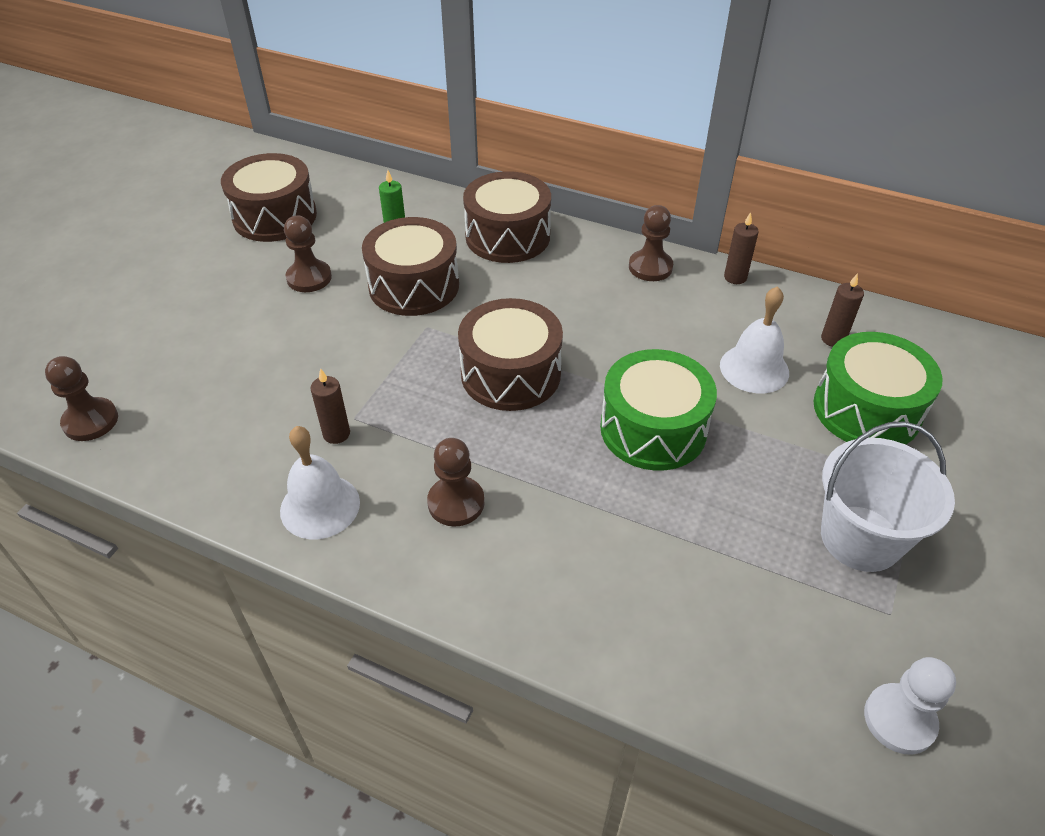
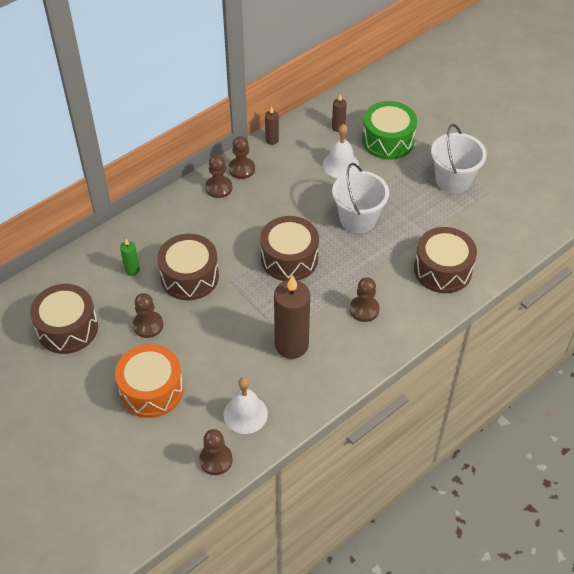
camera: 65 degrees left, 5 degrees up
white bell [280,426,360,539] -> white bell moved to [224,377,268,434]
brown candle [310,368,350,444] -> brown candle [274,275,310,359], size x2.17
brown drum [463,171,551,263] -> brown drum moved to [414,227,477,293]
green drum [600,349,717,471] -> white bucket [332,163,389,233]
white pawn [864,657,956,755] -> none
none -> orange drum [115,344,183,418]
none -> brown pawn [205,155,233,198]

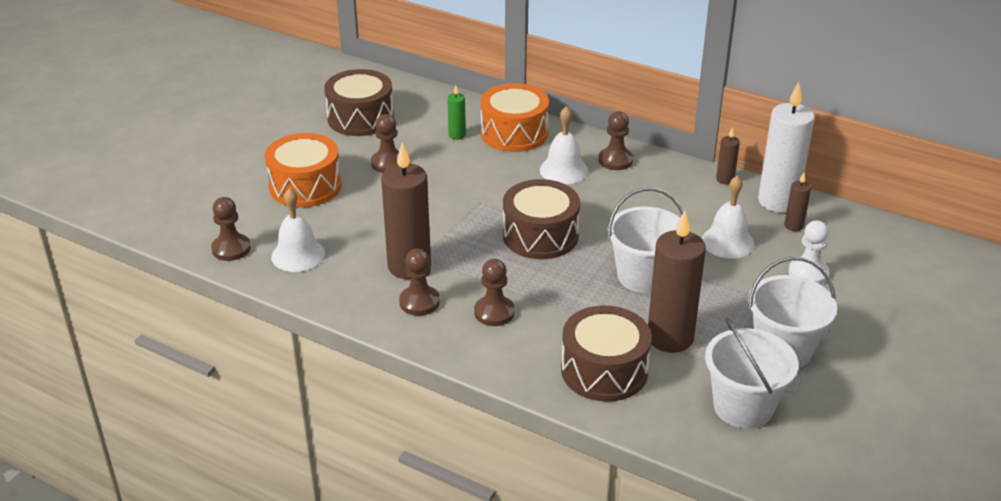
camera: 70 degrees right, 15 degrees down
brown drum [157,234,219,300] -> none
brown pawn [228,136,255,179] -> brown pawn moved to [399,249,440,316]
green drum [362,101,417,160] -> white pawn [788,220,829,285]
none -> orange drum [480,83,549,152]
none -> white bell [540,106,588,184]
none -> brown candle [648,211,706,353]
none -> white bucket [705,318,799,429]
none -> white candle [758,82,815,213]

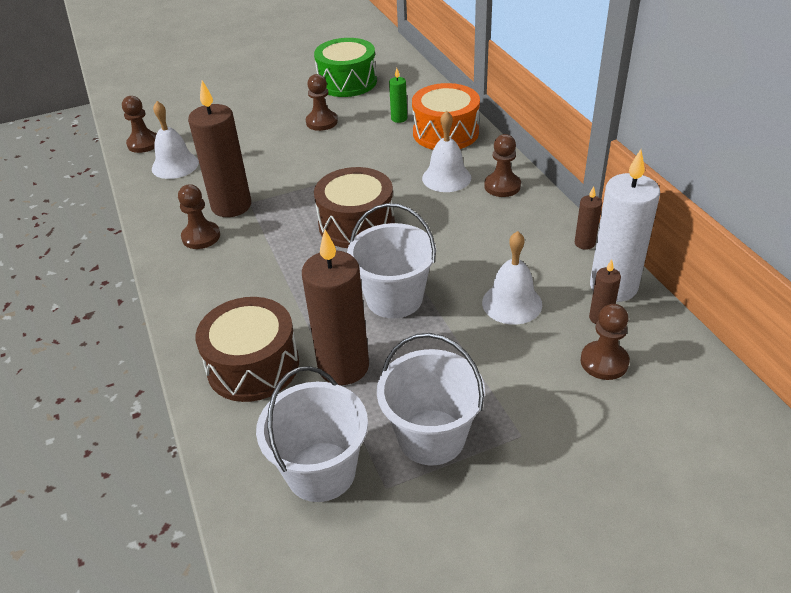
camera: 40 degrees right, 5 degrees up
orange drum [265,133,342,208] -> none
brown drum [324,69,394,136] -> green drum [314,38,377,97]
brown pawn [474,259,515,326] -> brown pawn moved to [581,304,629,380]
white pawn [788,220,829,285] -> none

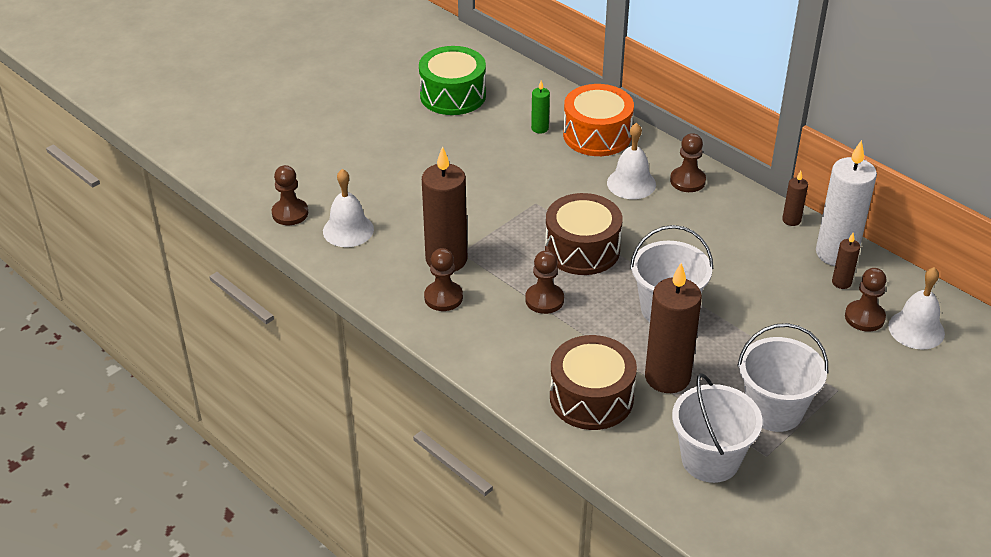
camera: 25 degrees left, 0 degrees up
brown pawn [306,74,338,131] -> brown pawn moved to [525,251,564,314]
white bell [482,231,542,325] -> white bell moved to [888,267,945,350]

